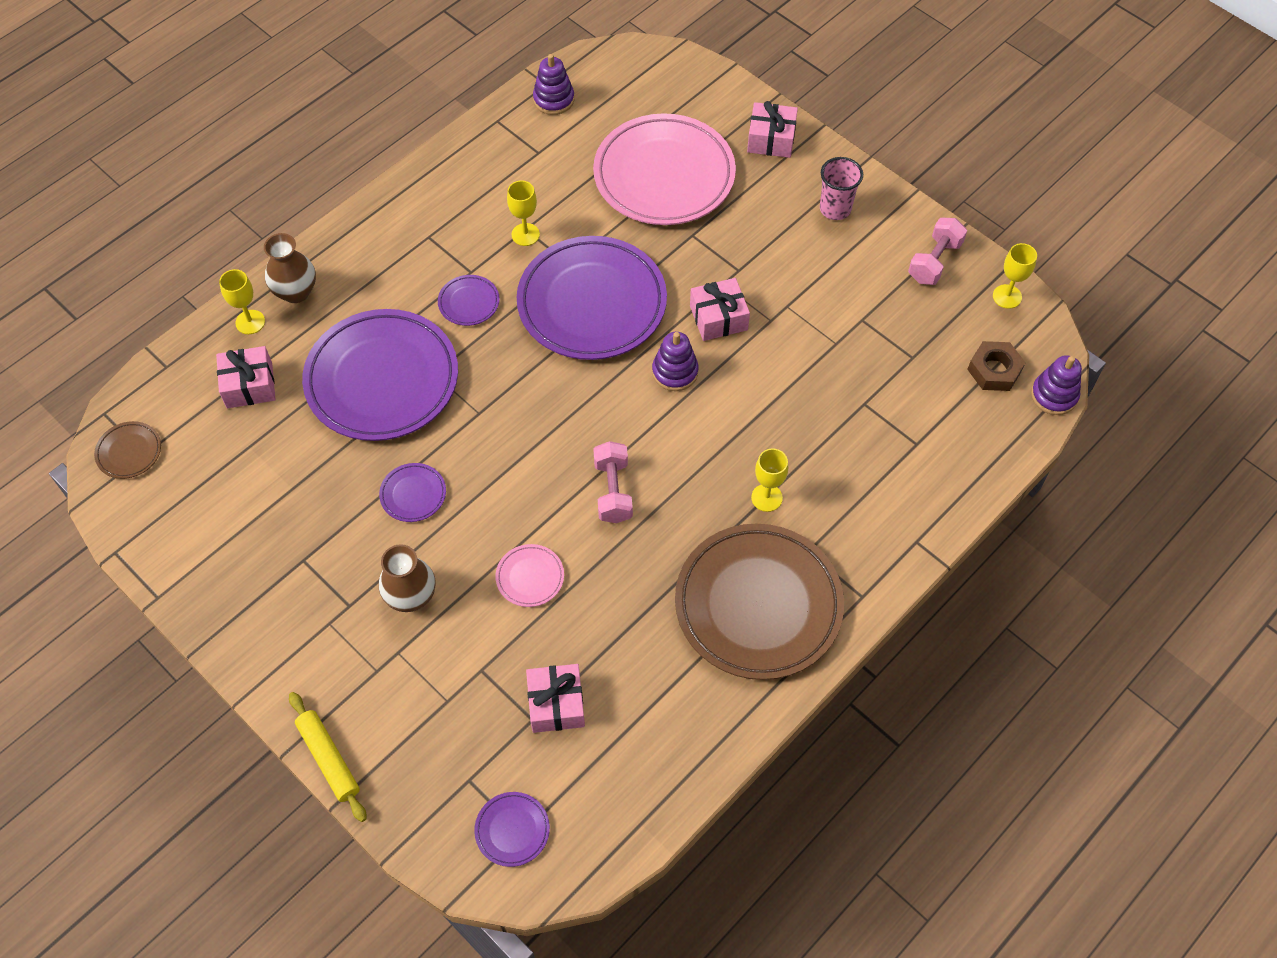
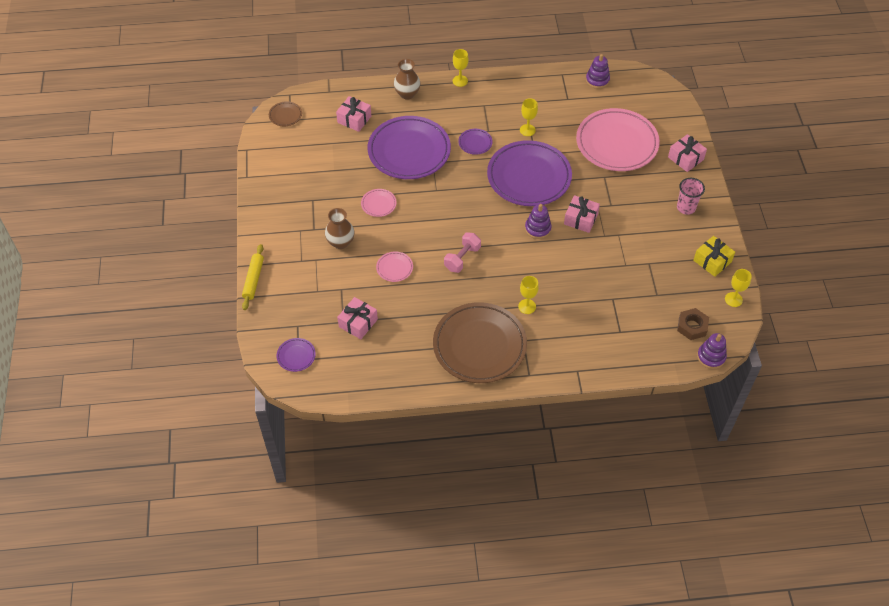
camera: 40 degrees right, 5 degrees down
yellow goblet [219,269,265,334] -> yellow goblet moved to [453,49,469,87]
purple plate [379,463,446,522] -> pink plate [361,189,397,217]
pink dumbbell [908,218,967,285] -> yellow gift [693,236,735,277]

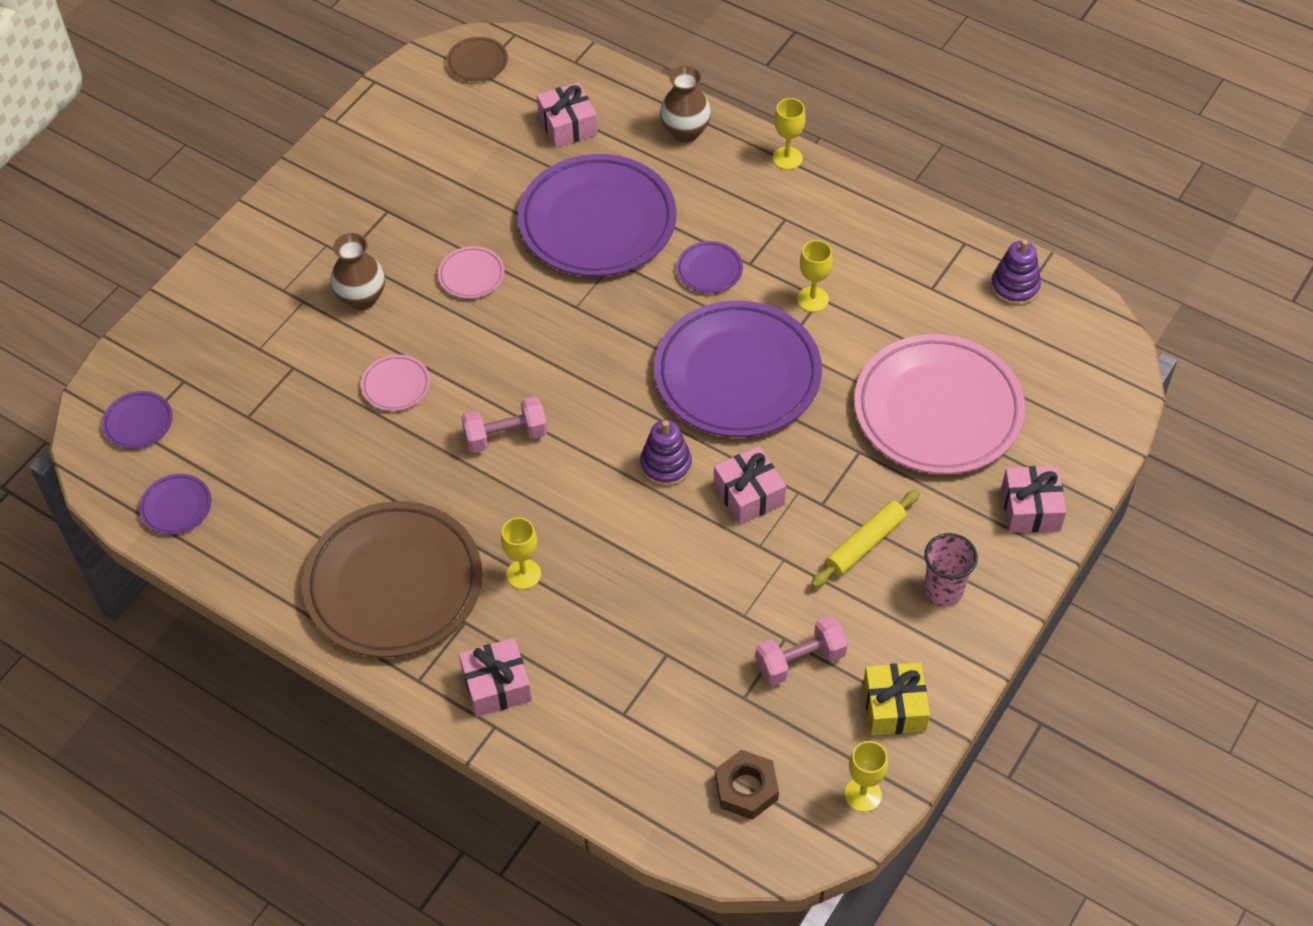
camera: 40 degrees right, 0 degrees up
yellow rolling pin [242,244,264,310] -> yellow rolling pin moved to [811,490,920,588]
pink gift [337,297,378,339] -> pink gift moved to [459,638,532,717]
purple stacking toy [697,333,727,369] -> none
none -> purple plate [139,474,212,535]
none -> pink dumbbell [755,615,848,685]

